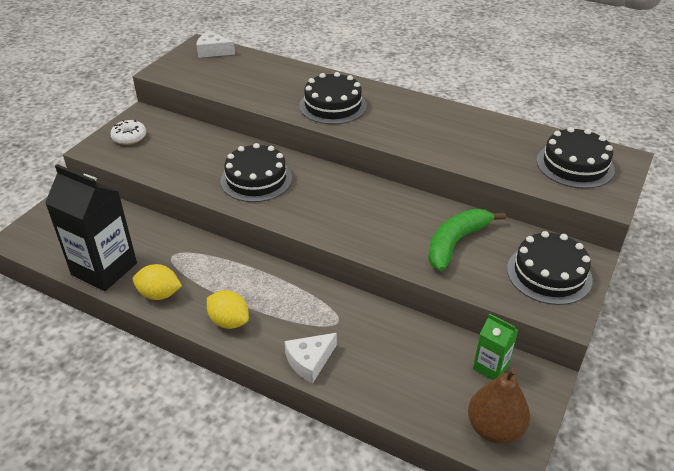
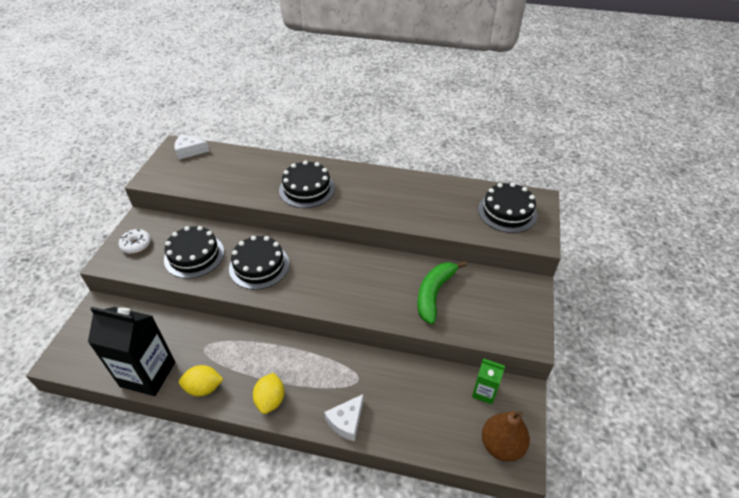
camera: 15 degrees left, 5 degrees up
yellow lemon [207,290,249,329] -> yellow lemon turned 75 degrees clockwise [253,373,284,414]
black cake [507,231,593,305] -> black cake moved to [164,226,224,278]

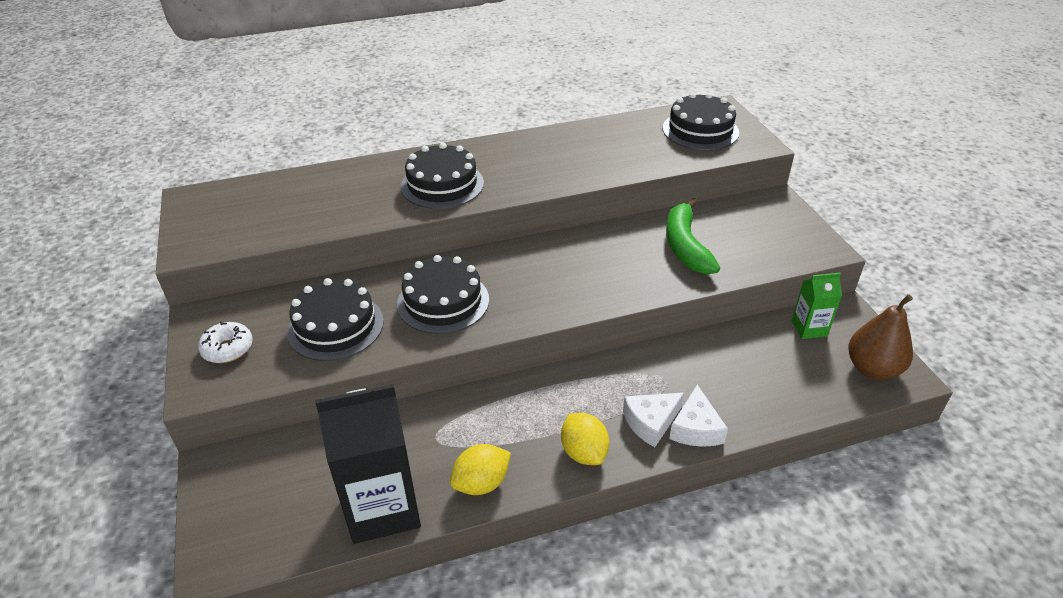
camera: 30 degrees left, 5 degrees down
white cheese [174,134,209,160] -> white cheese moved to [623,392,684,447]

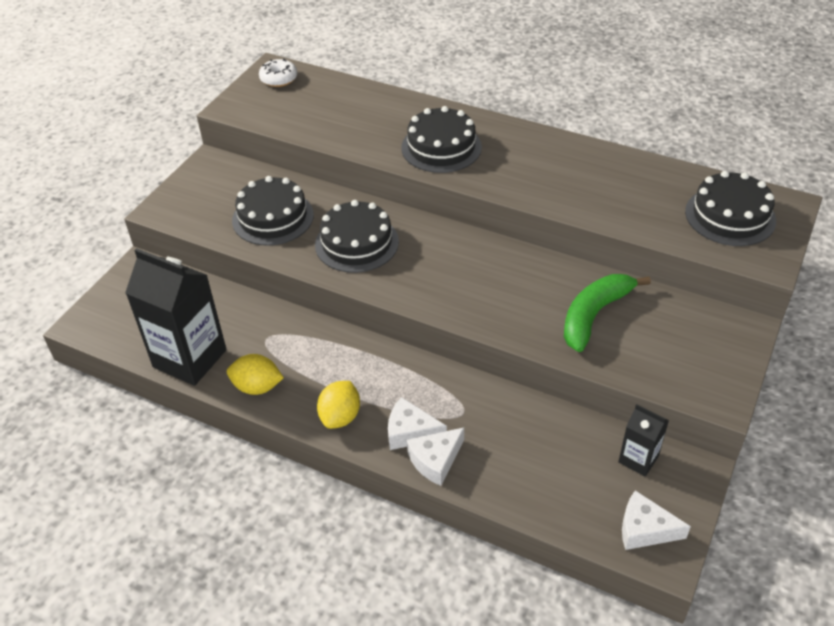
camera: 45 degrees right, 5 degrees up
white donut [198,322,253,363] -> white donut moved to [259,59,297,87]
green carton [791,273,842,339] -> black carton [618,404,669,477]
brown pear [849,294,913,380] -> white cheese [622,490,691,550]

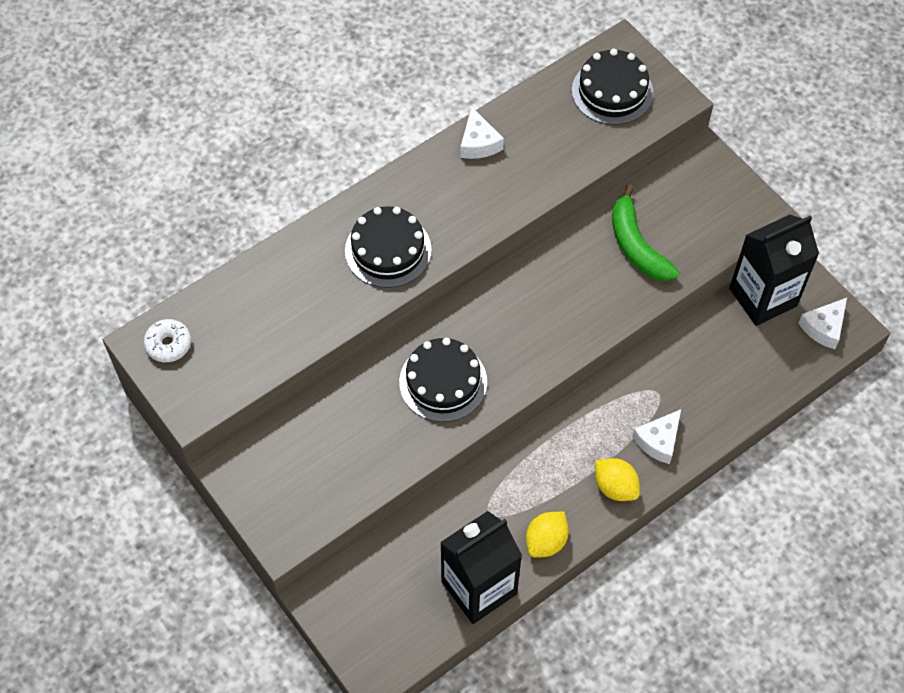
camera: 65 degrees left, 15 degrees up
black cake [232,176,314,246] -> none
white cheese [407,427,464,486] -> white cheese moved to [460,107,504,159]
black carton [618,404,669,477] -> black carton [729,215,819,326], size x1.96

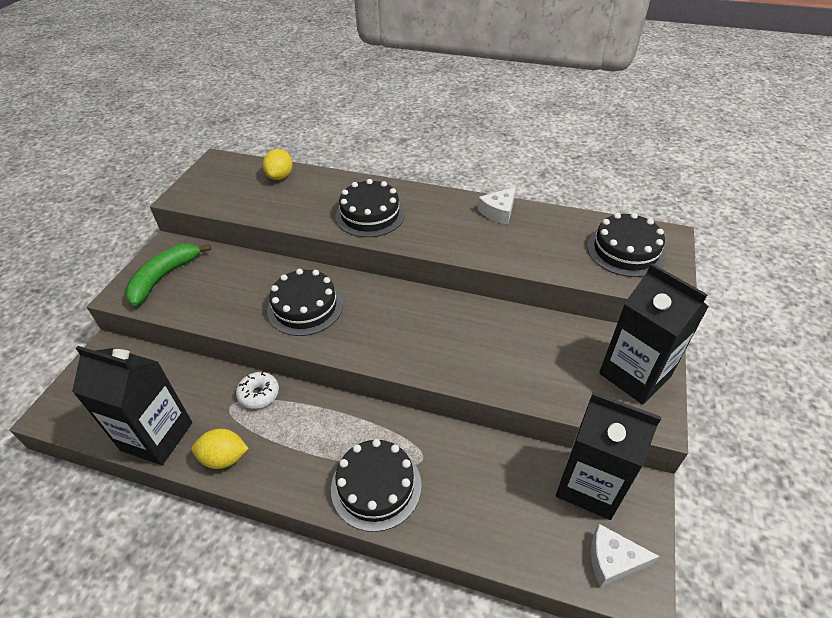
camera: 55 degrees right, 15 degrees down
white donut [144,319,191,362] -> white donut moved to [236,372,279,409]
yellow lemon [595,458,640,501] -> yellow lemon moved to [263,149,293,180]
green banana [612,185,680,281] -> green banana moved to [125,244,211,306]
white cheese [632,409,681,464] -> black cake [331,439,422,532]
none -> black carton [599,263,709,404]

